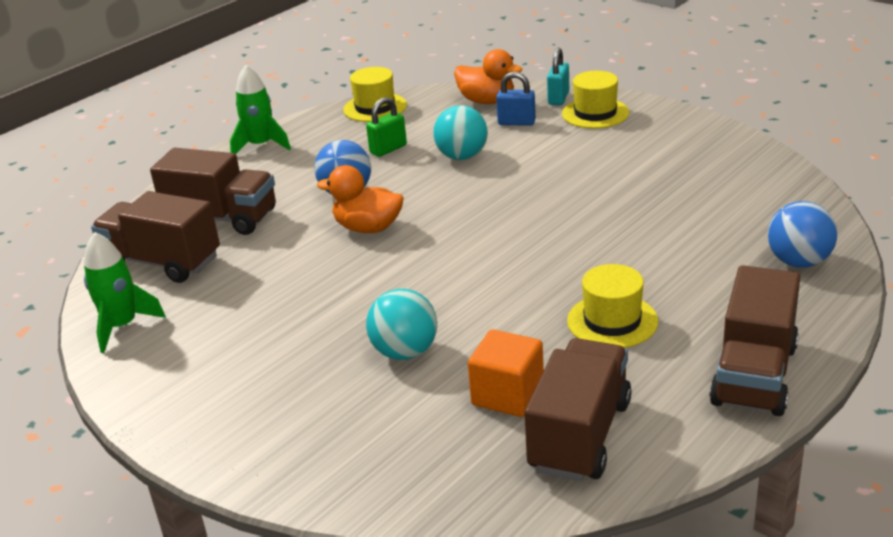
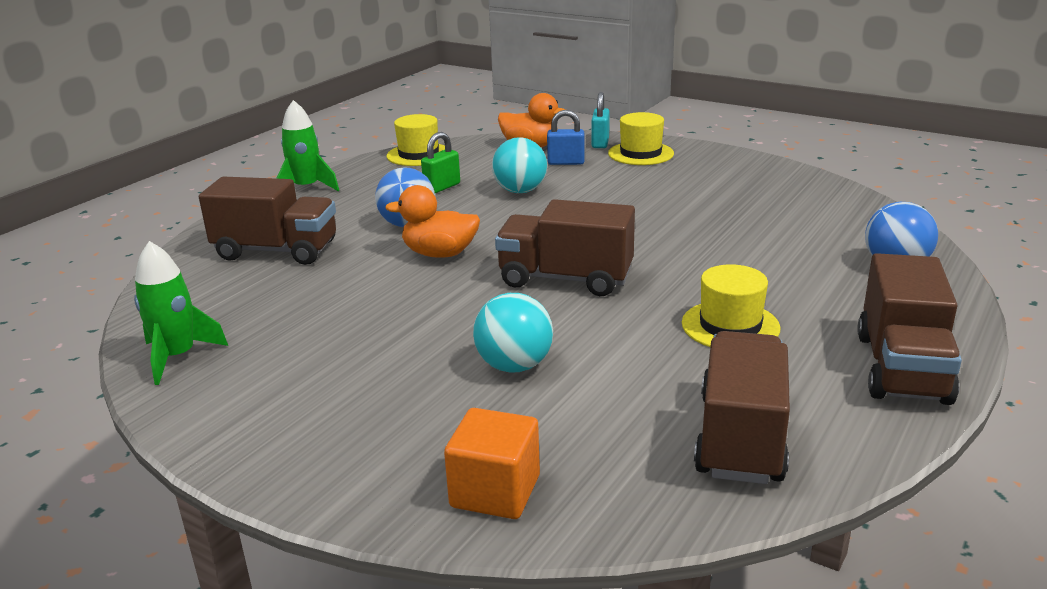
camera: 10 degrees left, 5 degrees down
brown truck [91,191,220,283] -> brown truck moved to [495,199,635,296]
orange cube [468,329,544,417] -> orange cube moved to [444,408,540,519]

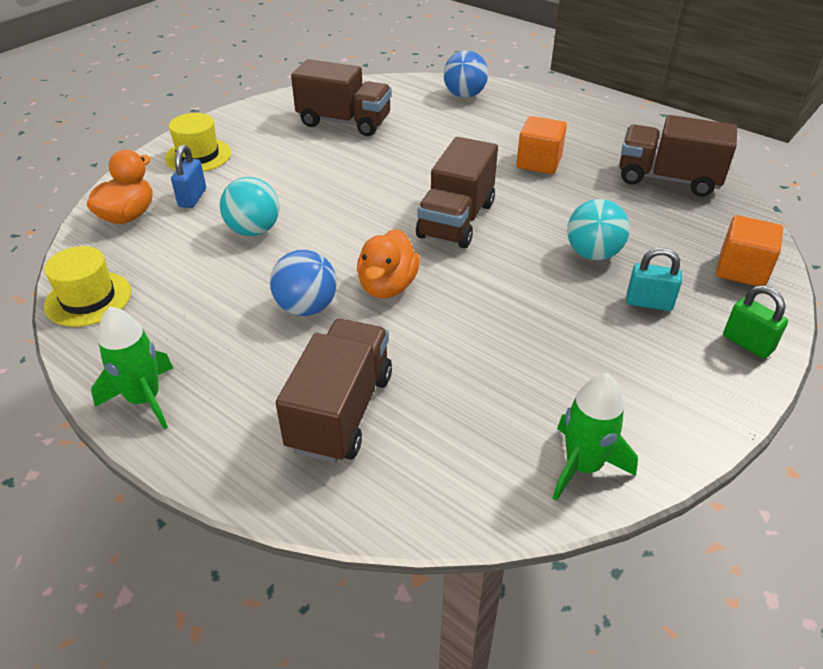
camera: 85 degrees left, 15 degrees up
green padlock [421,132,460,193] -> green padlock moved to [723,285,788,359]
turquoise padlock [591,92,610,148] -> turquoise padlock moved to [626,248,682,311]
yellow hat [682,264,781,347] -> orange cube [516,116,567,174]
brown truck [857,253,962,405] -> brown truck moved to [291,59,392,136]

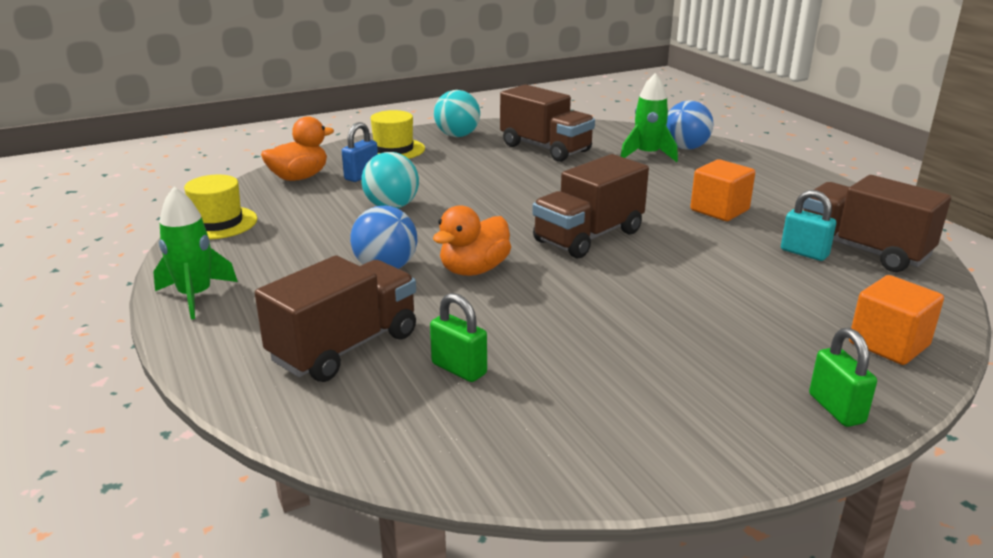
camera: 25 degrees right, 15 degrees down
green rocket [553,373,638,501] -> green rocket moved to [620,73,678,162]
turquoise ball [567,199,630,260] -> turquoise ball moved to [434,90,480,137]
turquoise padlock [626,248,682,311] -> turquoise padlock moved to [781,190,836,261]
none -> green padlock [430,293,487,382]

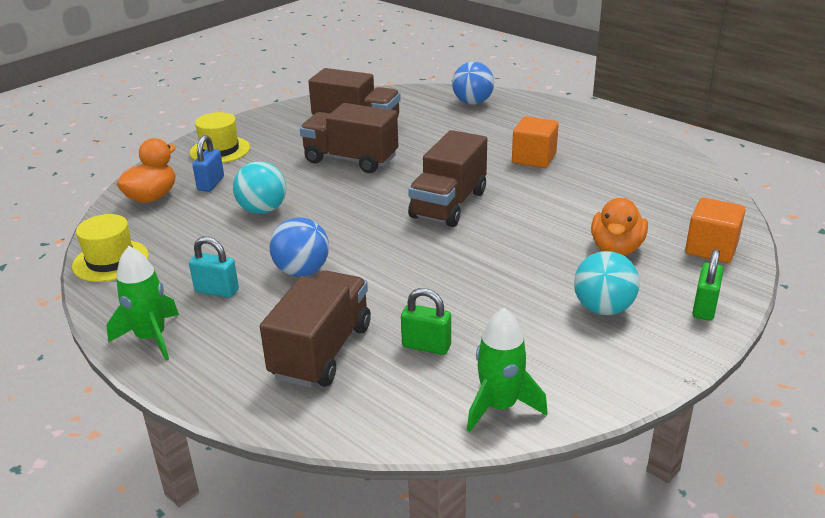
camera: 20 degrees left, 5 degrees up
orange duck [433,205,511,276] -> orange duck moved to [591,198,648,256]
turquoise ball [434,90,480,137] -> turquoise ball moved to [574,251,640,315]
green rocket [620,73,678,162] -> green rocket moved to [467,308,548,432]
turquoise padlock [781,190,836,261] -> turquoise padlock moved to [189,236,239,298]
brown truck [803,175,951,272] -> brown truck moved to [300,103,398,173]
green padlock [809,328,877,427] -> green padlock turned 60 degrees clockwise [692,249,723,321]

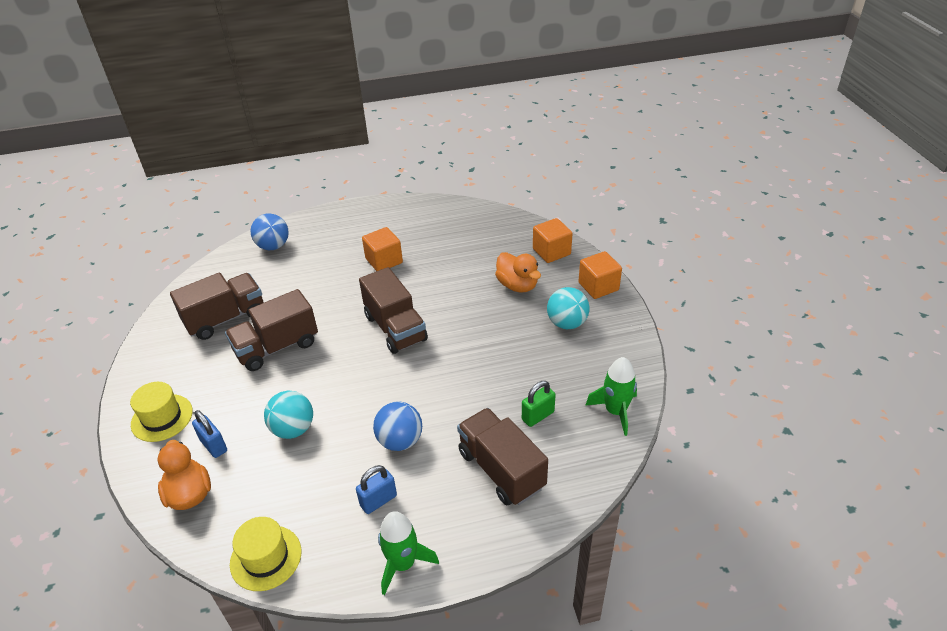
camera: 55 degrees left, 10 degrees up
turquoise padlock [189,236,239,298] -> blue padlock [356,465,397,514]
green padlock [692,249,723,321] -> orange cube [579,251,622,299]

